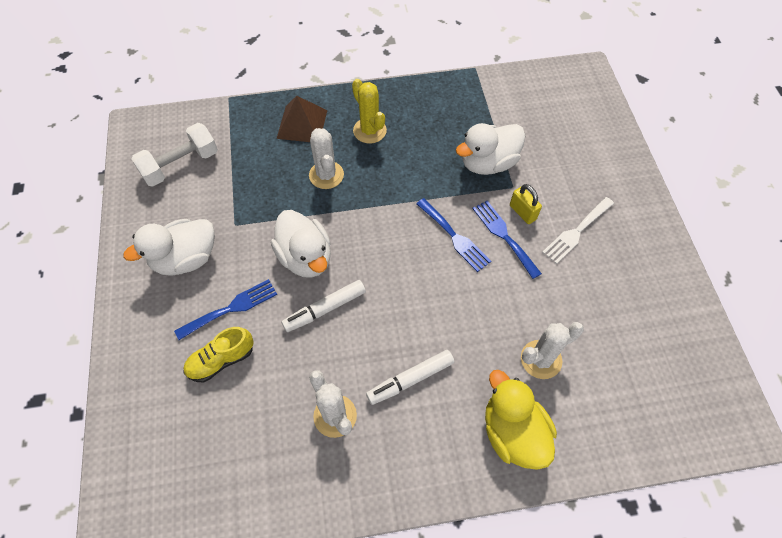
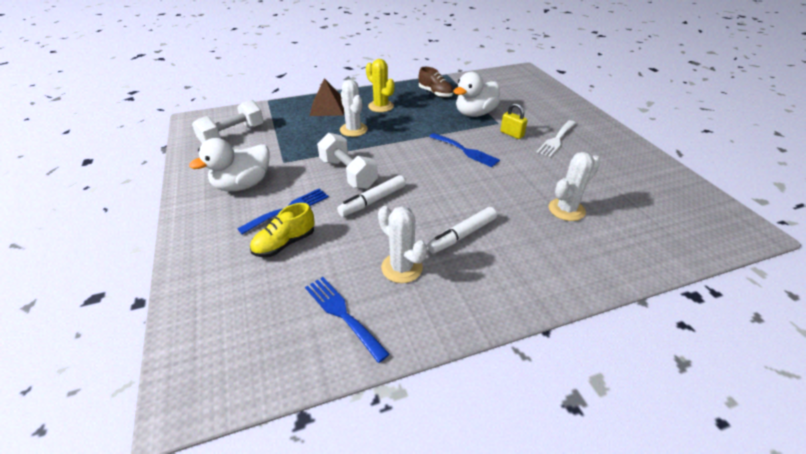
camera: 10 degrees left, 20 degrees down
white duck [271,210,331,278] -> white dumbbell [317,133,378,189]
blue fork [472,201,542,279] -> blue fork moved to [305,277,390,363]
yellow duck [485,370,557,470] -> none
none -> brown shoe [419,67,454,98]

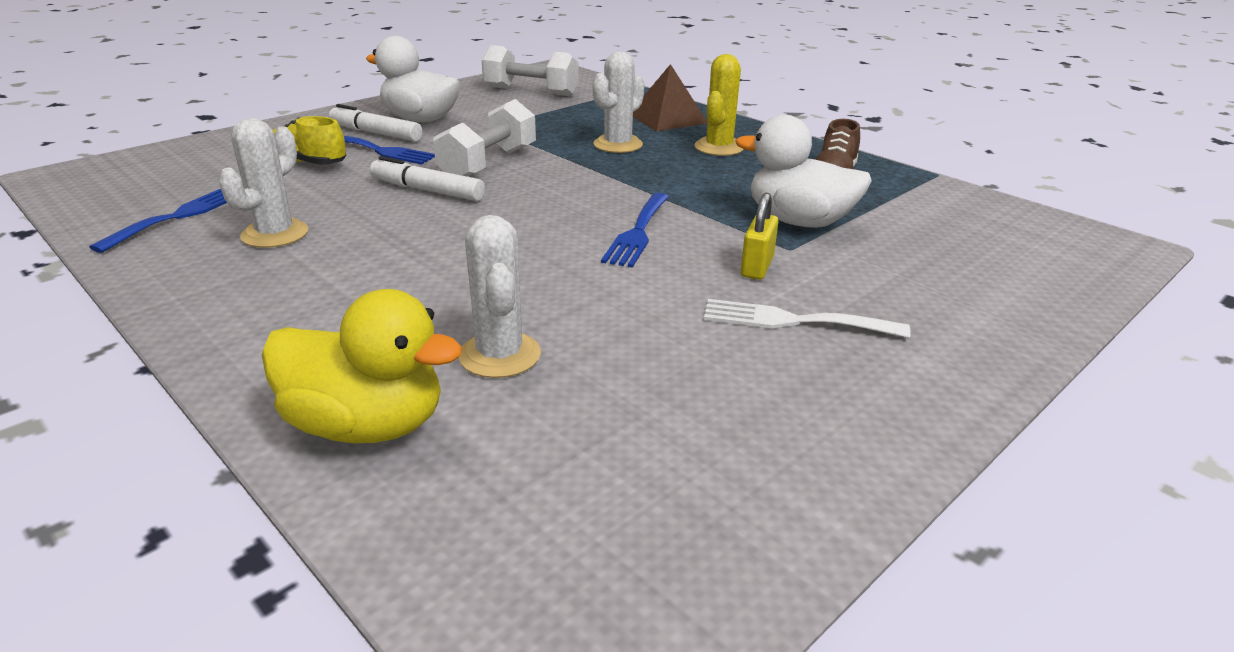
camera: 65 degrees right, 10 degrees down
white marker [427,207,497,254] -> white marker moved to [329,104,422,142]
white cactus [549,152,600,221] -> white cactus turned 45 degrees clockwise [458,215,541,378]
none -> yellow duck [262,289,462,443]

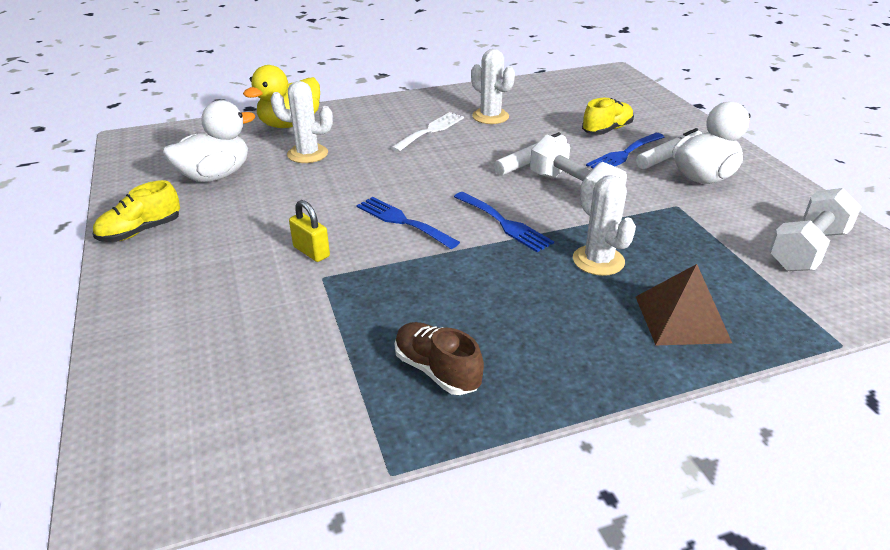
camera: 115 degrees right, 5 degrees up
blue fork [89,189,227,253] -> blue fork moved to [454,192,554,252]
yellow cactus [694,54,743,156] -> none
white fork [704,299,911,338] -> white fork moved to [391,112,464,152]
white duck [736,115,872,228] -> white duck moved to [163,100,255,182]
none -> yellow shoe [93,180,180,242]

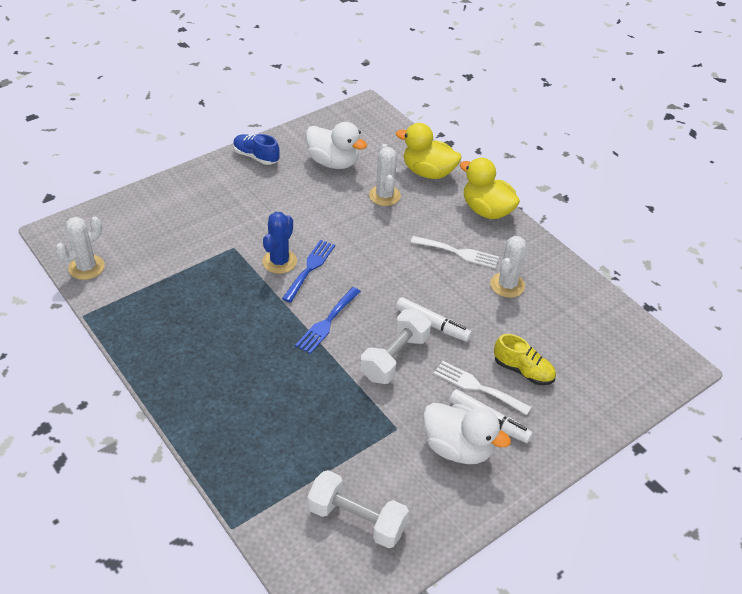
camera: 70 degrees right, 10 degrees up
yellow shoe [93,180,180,242] -> blue shoe [233,134,280,165]
yellow padlock [289,200,330,262] -> none
brown shoe [395,322,484,395] -> none
white cactus [573,175,636,276] -> white cactus moved to [55,217,105,280]
blue fork [586,133,664,169] -> white fork [434,361,531,415]
brown pyramid [636,264,732,345] -> none
none -> blue cactus [262,212,297,274]
none -> yellow duck [460,158,520,219]

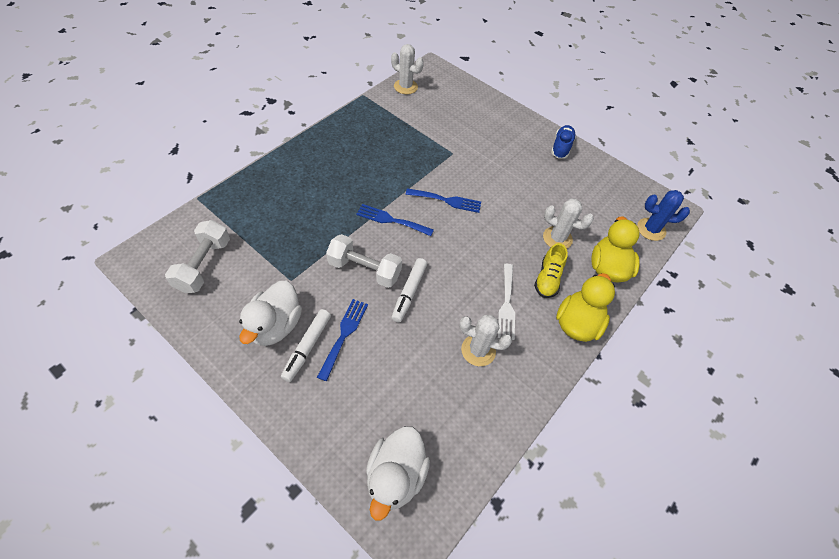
camera: 75 degrees right, 10 degrees up
blue cactus [262,212,297,274] -> blue cactus moved to [637,190,690,241]
white duck [306,122,367,169] -> white duck moved to [366,426,430,521]
white cactus [369,144,401,206] -> white cactus turned 45 degrees clockwise [543,198,594,249]
white fork [434,361,531,415] -> blue fork [317,299,368,381]
yellow shoe [494,334,556,385] -> yellow shoe moved to [534,243,568,298]

